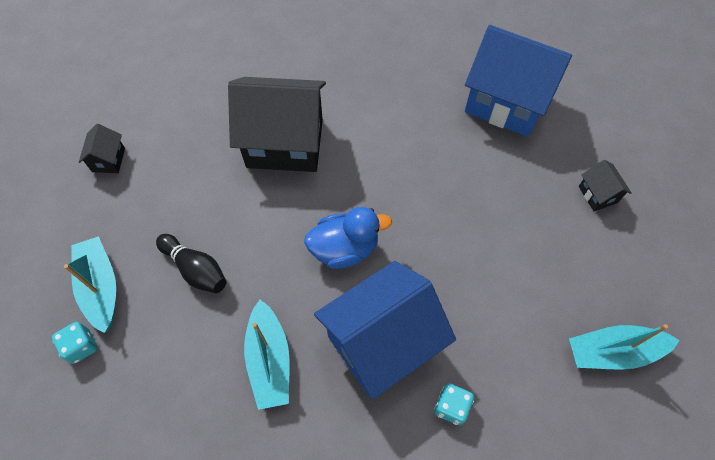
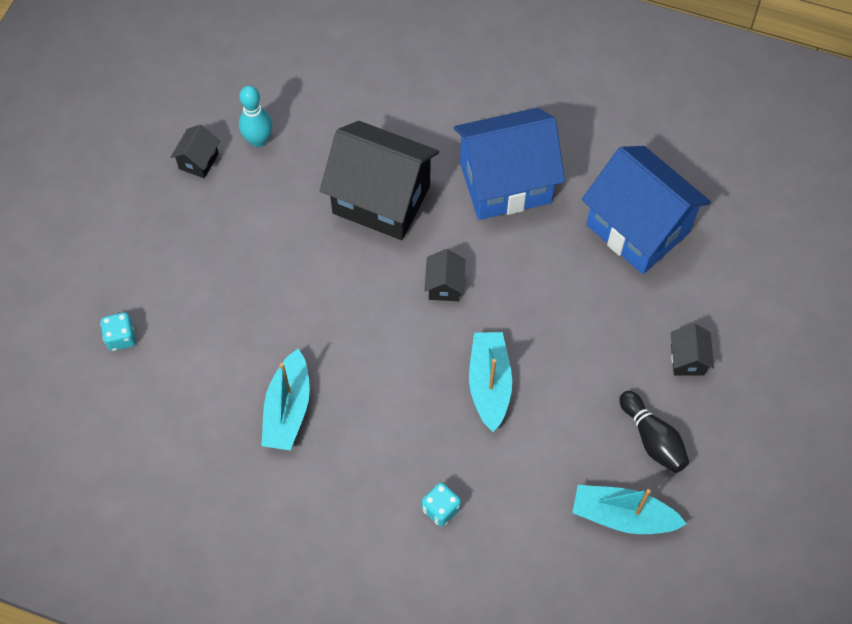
camera: 20 degrees right, 0 degrees up
turquoise boat [64,236,116,333] -> turquoise boat moved to [469,332,512,432]
black bowling pin [156,234,227,293] -> black bowling pin moved to [619,391,689,473]
blue duck [304,207,392,269] -> none
blue house [314,261,456,399] -> blue house moved to [454,108,565,220]
none -> turquoise bowling pin [239,86,272,147]
none -> black house [424,249,466,301]

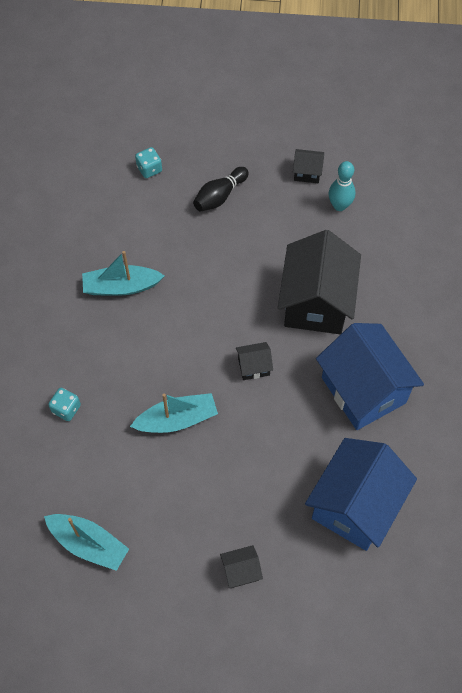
camera: 75 degrees right, 0 degrees up
turquoise boat [572,485,687,534] -> turquoise boat turned 120 degrees clockwise [44,514,129,571]
black bowling pin [619,391,689,473] -> black bowling pin moved to [193,167,249,212]

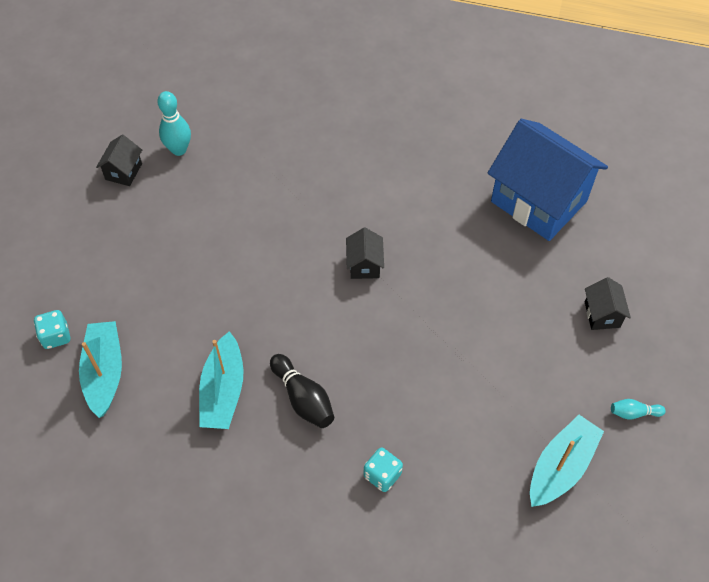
camera: 80 degrees left, 5 degrees down
turquoise boat [130,393,218,433] -> turquoise boat moved to [79,321,122,418]
black bowling pin [193,167,249,212] -> black bowling pin moved to [270,354,334,428]
black house [278,230,361,334] -> none
blue house [316,323,424,430] -> none
none -> turquoise bowling pin [611,399,666,419]

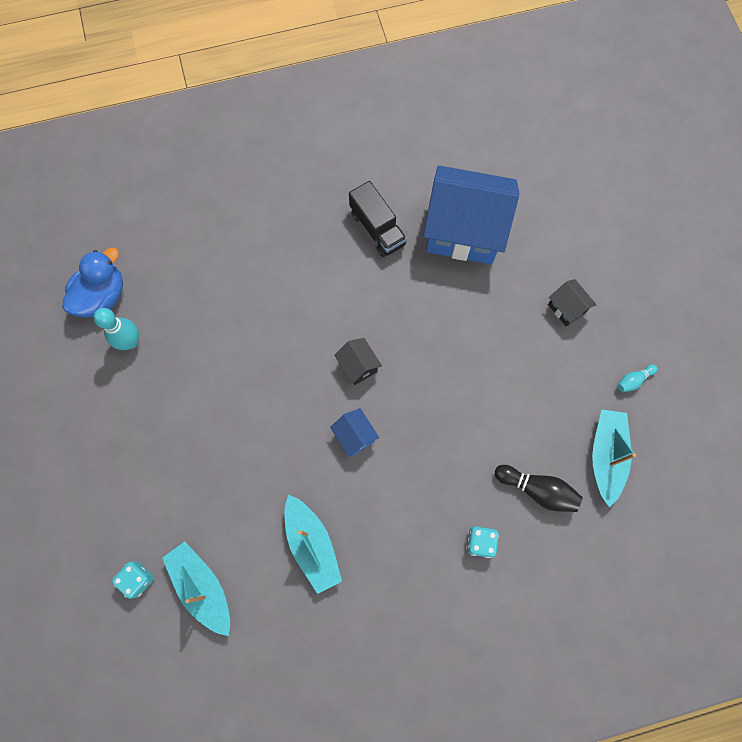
camera: 30 degrees left, 15 degrees up
black house [96,135,142,186] -> none
black bowling pin [270,354,334,428] -> black bowling pin moved to [495,465,583,512]
none -> blue duck [62,248,123,318]
none -> blue house [330,408,379,457]
none -> black truck [349,181,407,257]

